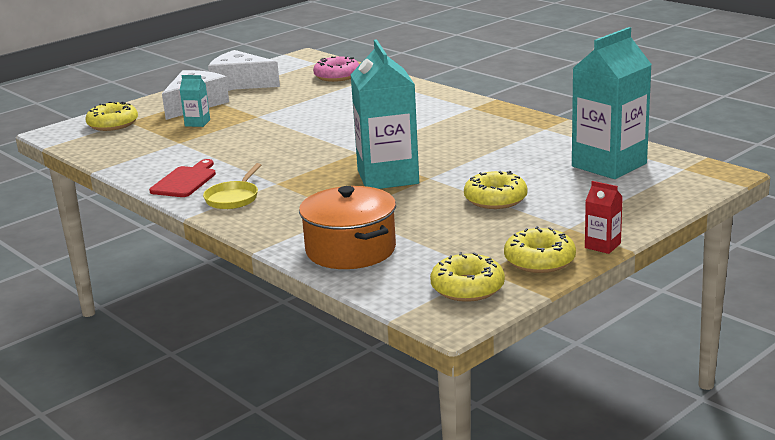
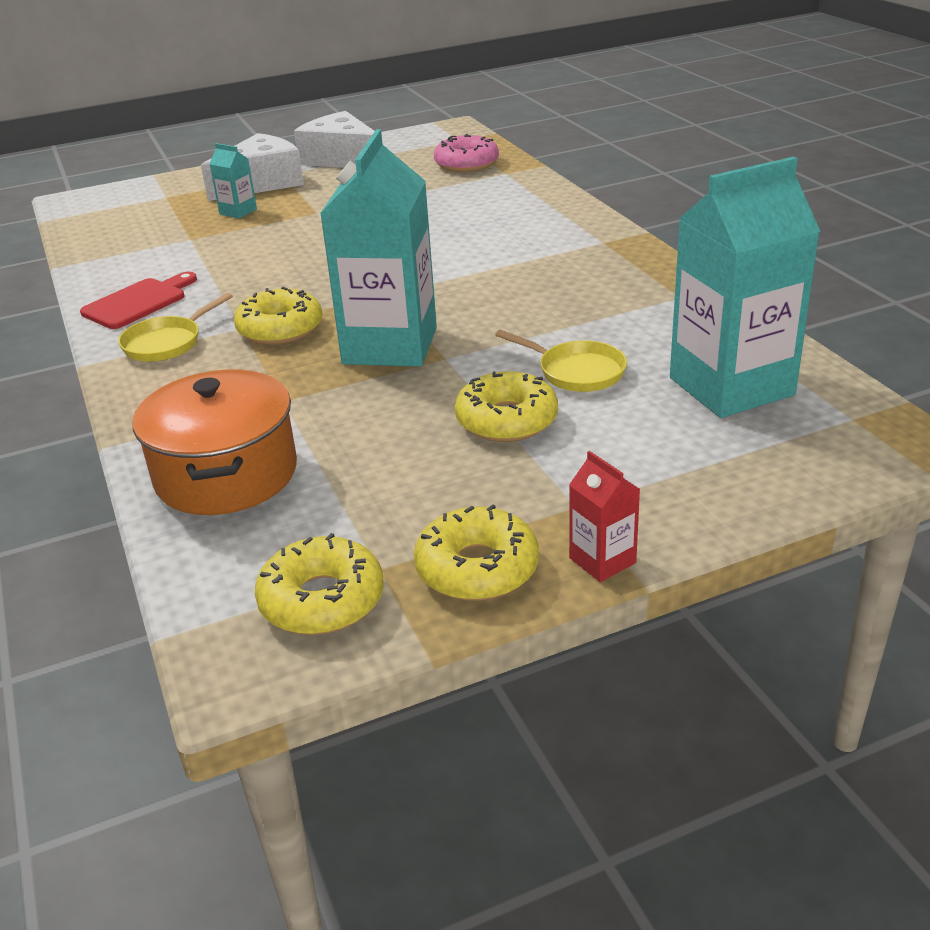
camera: 20 degrees right, 10 degrees up
yellow donut [85,101,138,131] -> yellow donut moved to [234,287,323,345]
none -> yellow pan [495,330,627,392]

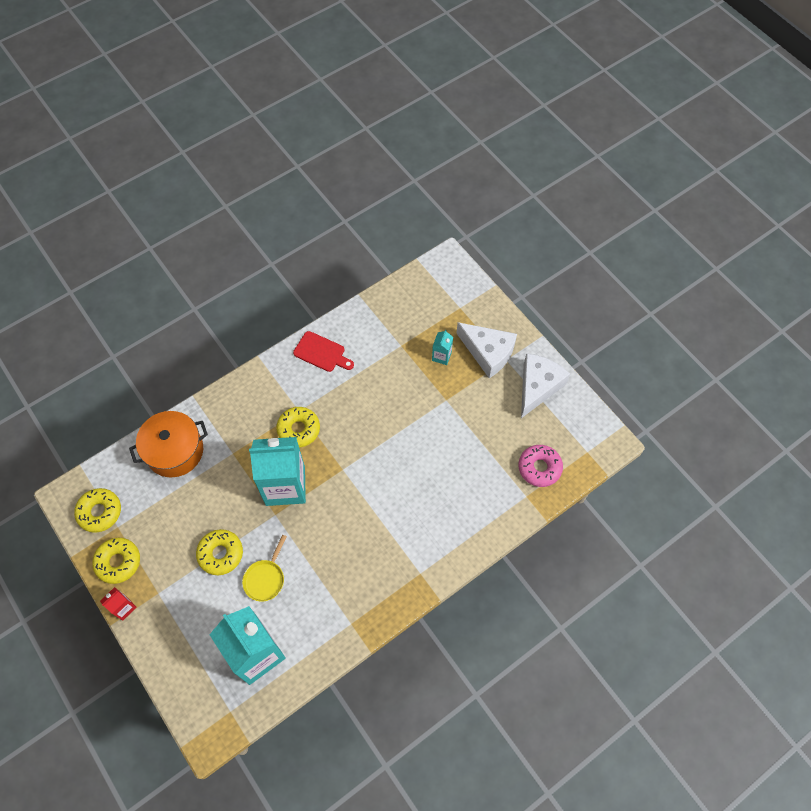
camera: 75 degrees right, 30 degrees up
yellow pan [118,293,233,362] -> none

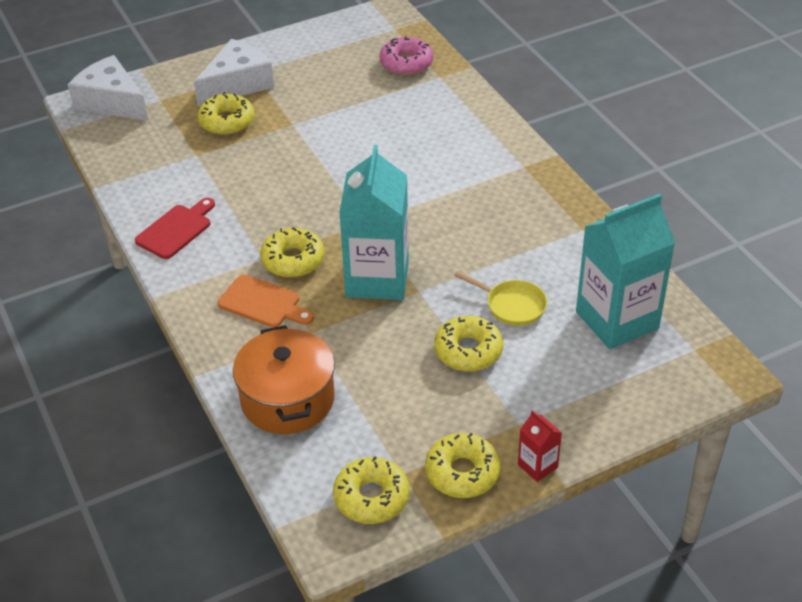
camera: 80 degrees left, 20 degrees down
turquoise carton [432,330,453,365] -> yellow donut [197,92,255,135]
white cheese [521,353,570,418] -> white cheese moved to [68,55,148,120]
none -> orange cutting board [218,274,314,327]

